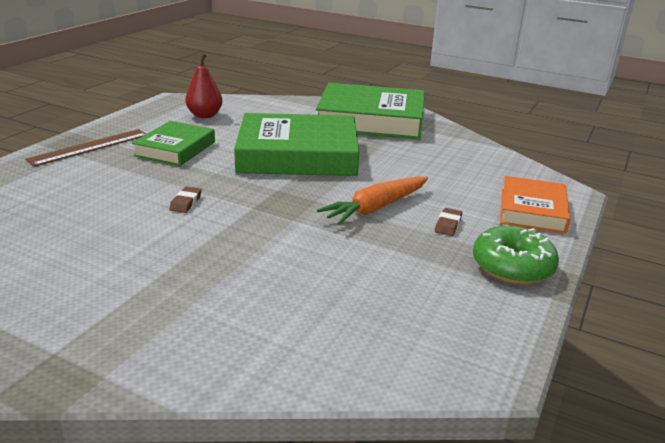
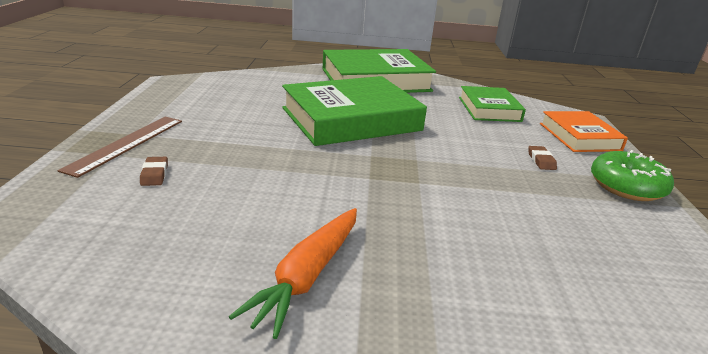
camera: 25 degrees left, 0 degrees up
green book [132,121,215,166] -> green book moved to [459,86,526,122]
brown eraser [169,187,202,213] -> brown eraser moved to [140,157,168,186]
red pear [185,54,223,118] -> none
orange carrot [317,177,428,225] -> orange carrot moved to [229,208,357,339]

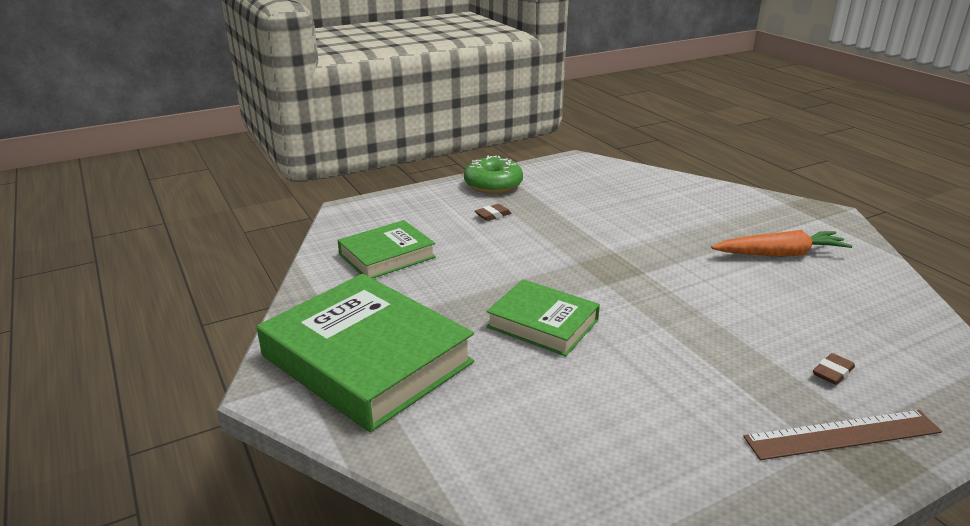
camera: 120 degrees left, 0 degrees up
green book [282,76,427,146] -> green book [486,279,600,356], size x0.57
orange book [540,111,628,152] -> none

